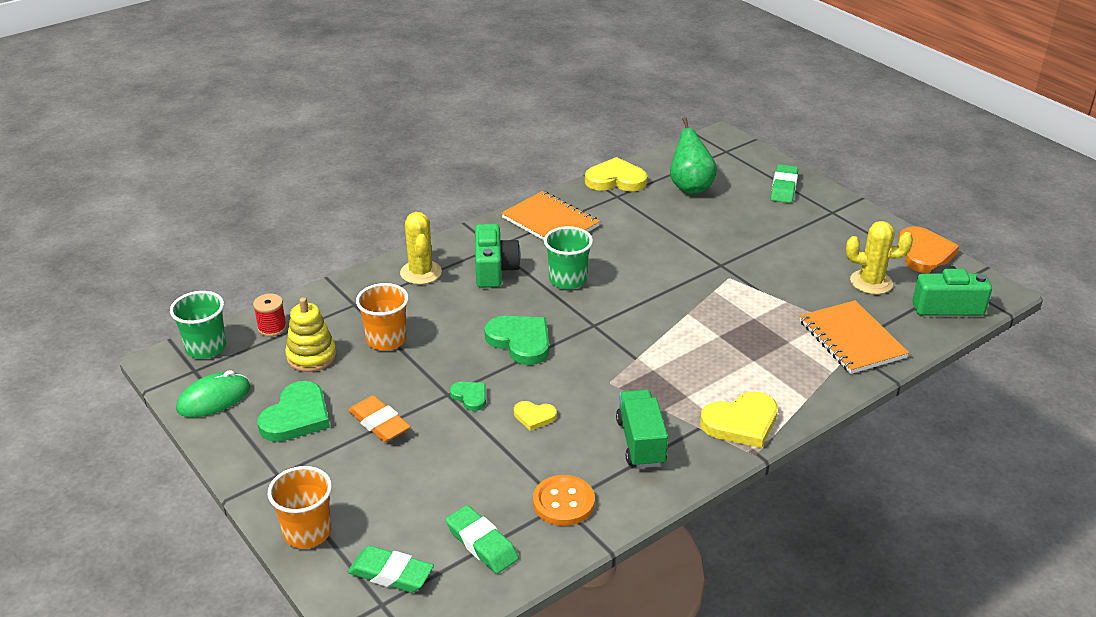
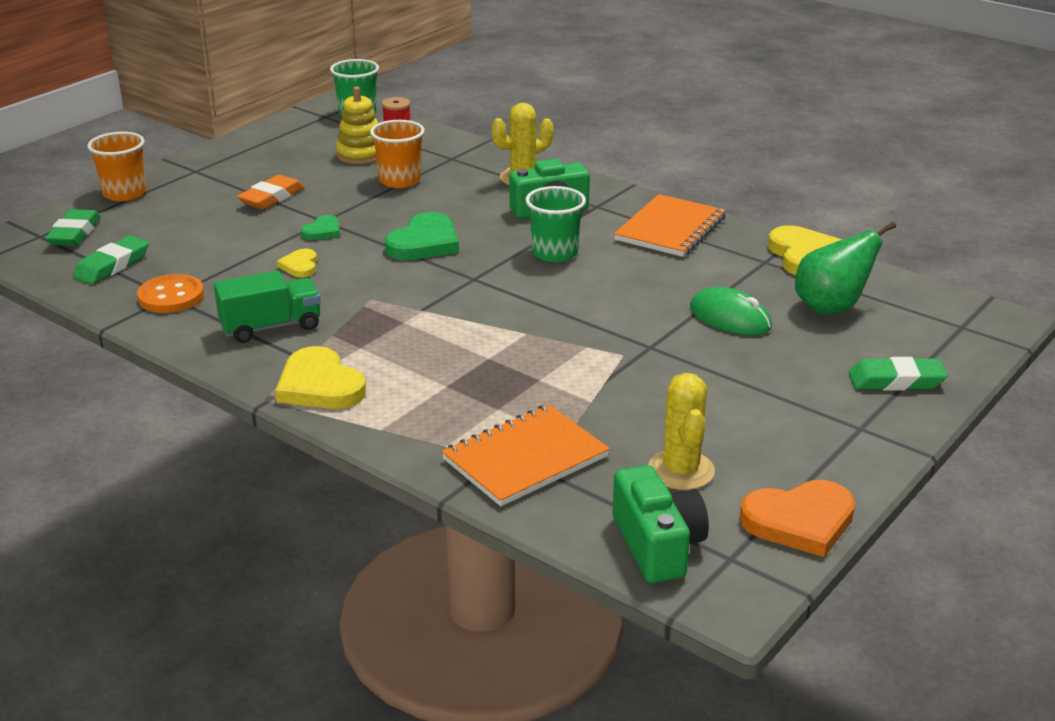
camera: 75 degrees right, 5 degrees down
green mouse [176,370,251,417] -> green mouse moved to [690,287,772,335]
green heart [258,381,330,442] -> none

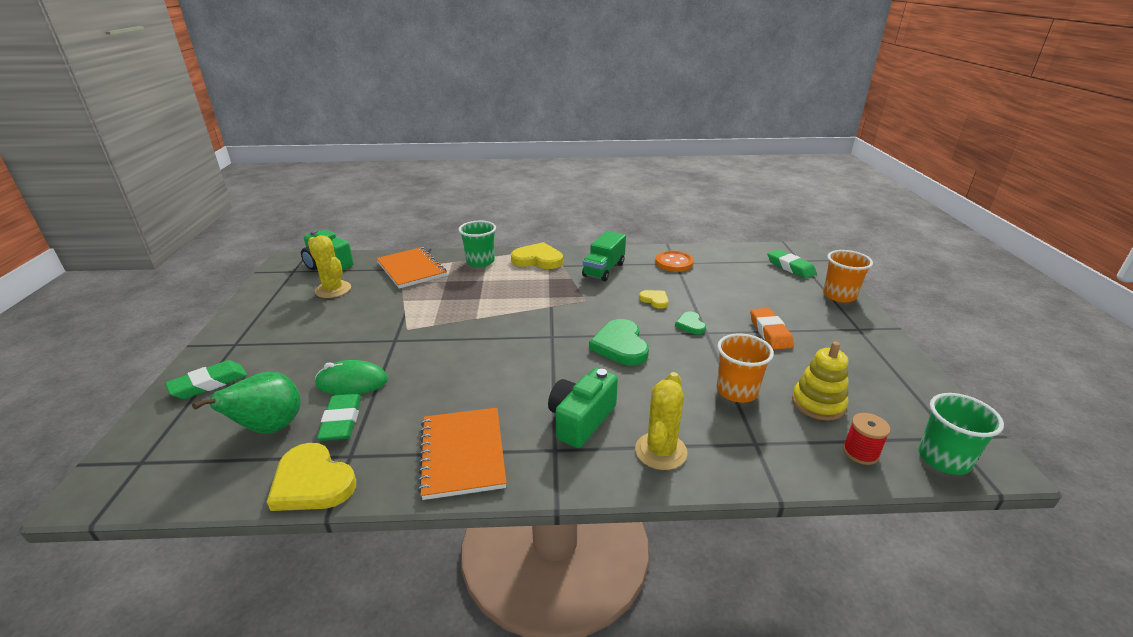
camera: 140 degrees right, 0 degrees up
green eraser [73,235,149,285] -> green eraser moved to [317,394,361,441]
orange notebook [441,404,610,506] -> orange notebook turned 45 degrees counterclockwise [376,247,447,289]
green cup [525,186,586,262] -> green cup moved to [459,221,496,267]
orange heart [740,480,856,557] -> none

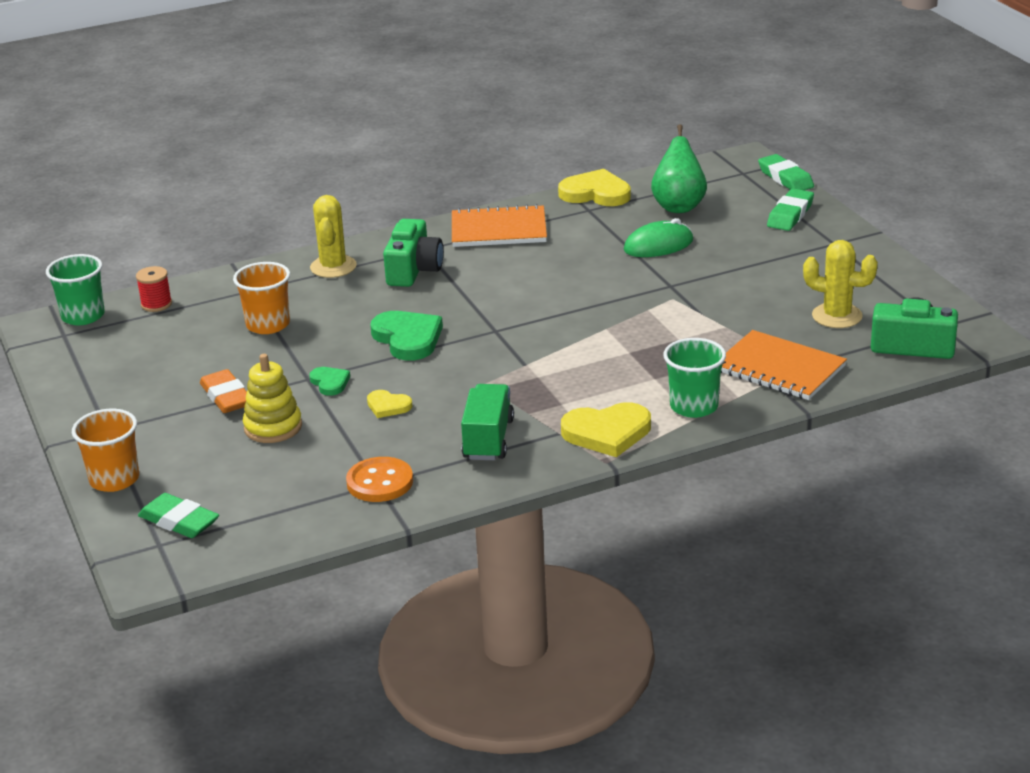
camera: 160 degrees right, 0 degrees up
green eraser [317,394,361,441] -> green eraser moved to [758,154,814,190]
orange notebook [418,408,507,500] -> orange notebook turned 60 degrees counterclockwise [452,204,547,247]
yellow stacking toy [792,342,849,421] -> yellow stacking toy moved to [243,354,302,443]

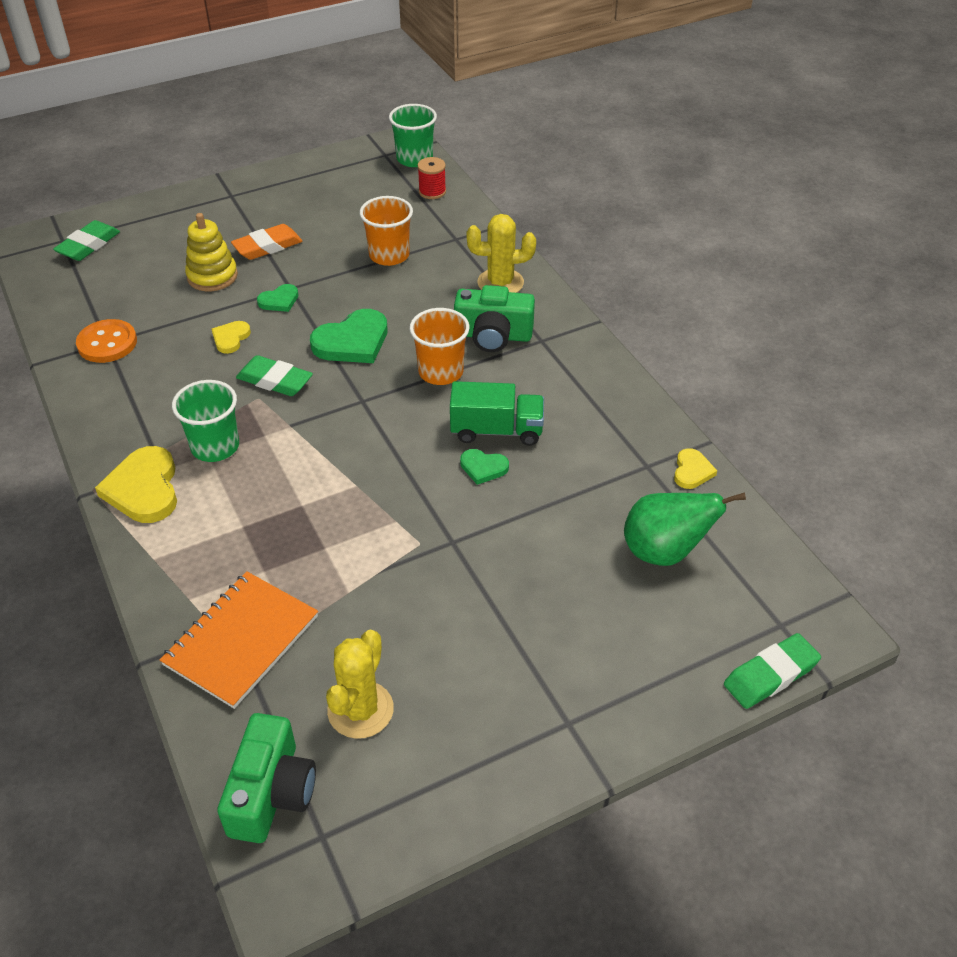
camera: 85 degrees right, 15 degrees up
orange cup [72,409,139,492] -> orange cup moved to [410,308,470,385]
orange notebook [452,204,547,247] -> none
green truck [461,384,514,460] -> green truck moved to [450,381,544,446]
yellow heart [558,169,631,206] -> yellow heart [674,448,717,489], size x0.54
green mouse [624,218,693,257] -> none
green cup [663,338,726,418] -> green cup moved to [172,380,239,462]
green eraser [767,188,814,231] -> green eraser moved to [236,355,313,396]
none -> green heart [460,449,509,485]

